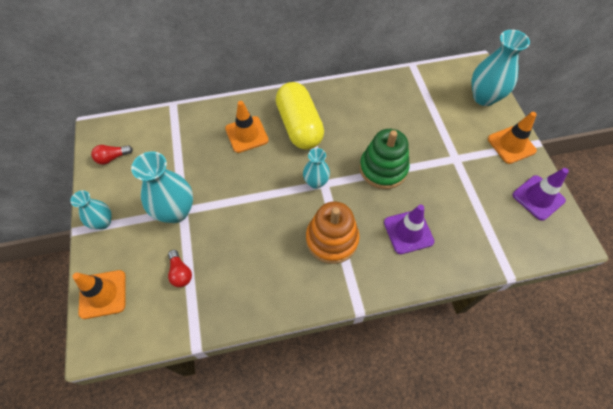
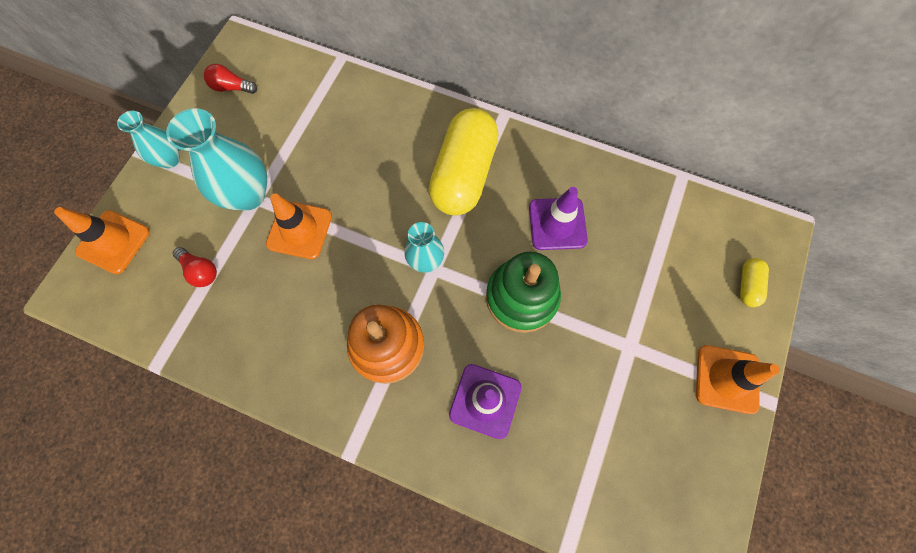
camera: 35 degrees right, 10 degrees up
red light bulb [168,250,192,287] -> red light bulb turned 60 degrees counterclockwise [173,247,217,287]
orange traffic cone [225,101,269,153] -> orange traffic cone moved to [266,194,332,259]
turquoise vase [471,30,530,106] -> yellow capsule [740,258,769,307]
purple traffic cone [513,168,569,221] -> purple traffic cone moved to [529,187,588,250]

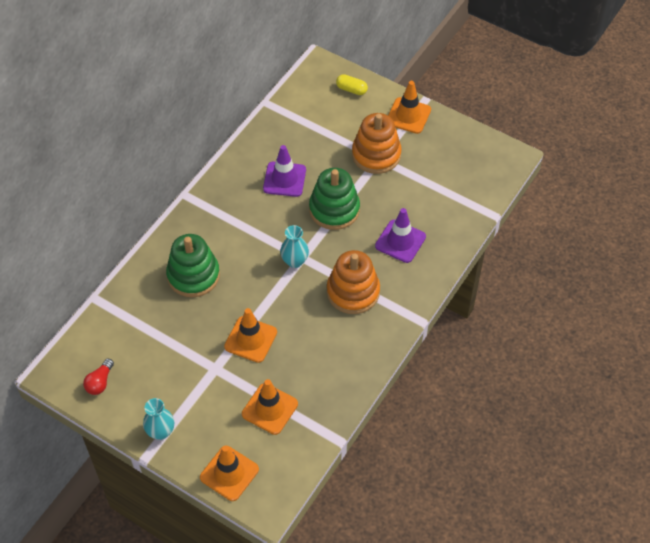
camera: 80 degrees left, 15 degrees down
turquoise vase [166,108,267,211] -> none
red light bulb [173,247,217,287] -> orange traffic cone [242,379,298,435]
yellow capsule [429,108,498,215] -> none
none -> green stacking toy [166,234,220,297]
none -> orange stacking toy [352,113,401,174]

